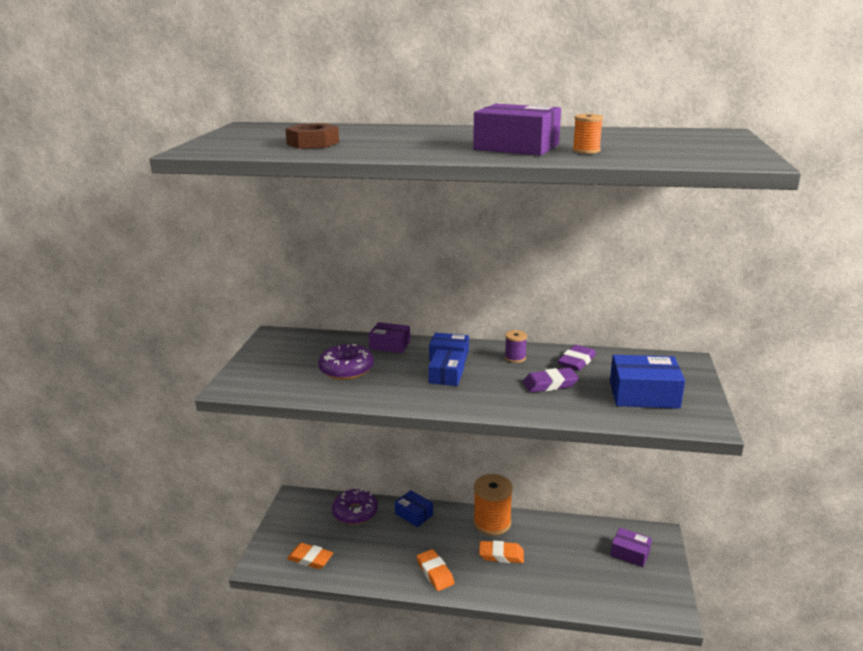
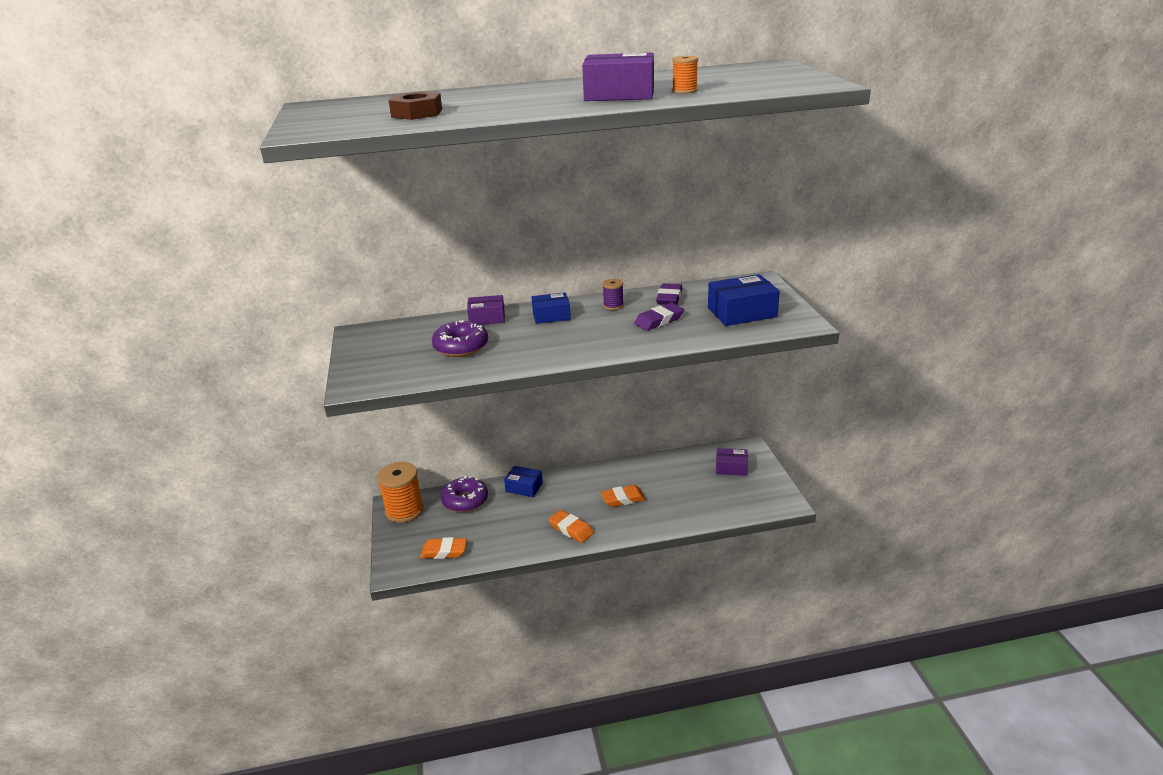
camera: 20 degrees left, 5 degrees up
blue box [428,349,464,386] -> none
orange spool [473,474,513,536] -> orange spool moved to [377,462,424,523]

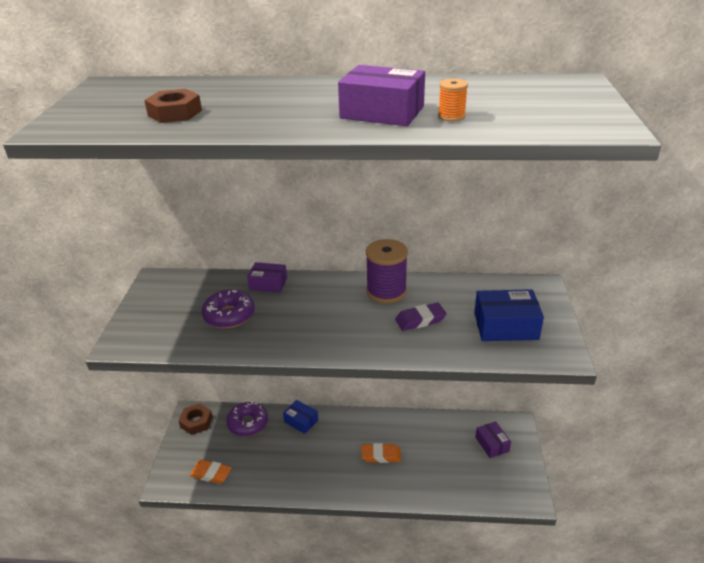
camera: 15 degrees right, 5 degrees up
orange spool [377,462,424,523] -> brown nut [178,403,213,435]
blue box [532,292,571,324] -> none
orange eraser [549,510,594,543] -> none
purple spool [602,279,624,310] -> purple spool [366,239,408,303], size x2.05
purple eraser [656,283,682,305] -> none
purple box [716,448,748,476] -> purple box turned 45 degrees clockwise [475,421,511,458]

